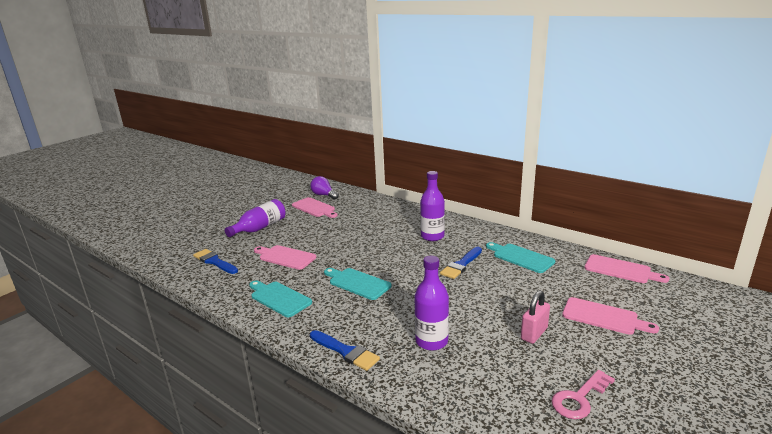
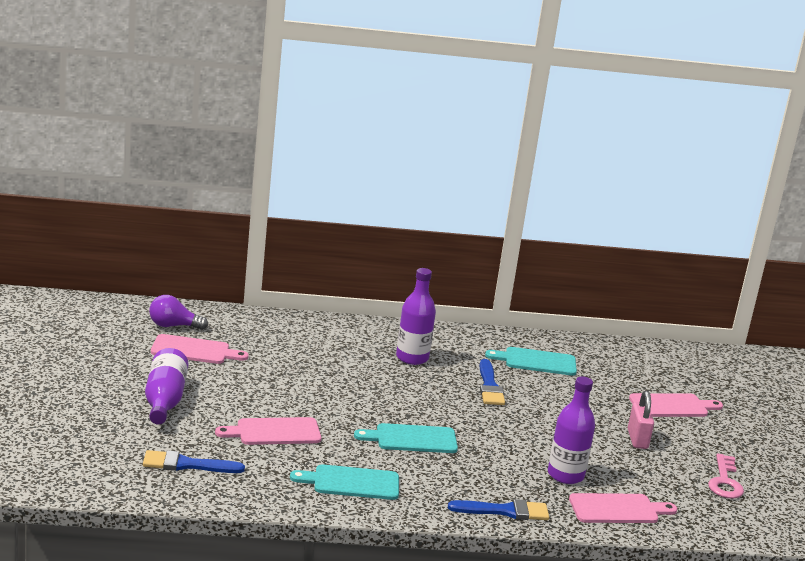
camera: 45 degrees left, 0 degrees up
pink cutting board [584,254,670,283] -> pink cutting board moved to [569,493,677,523]

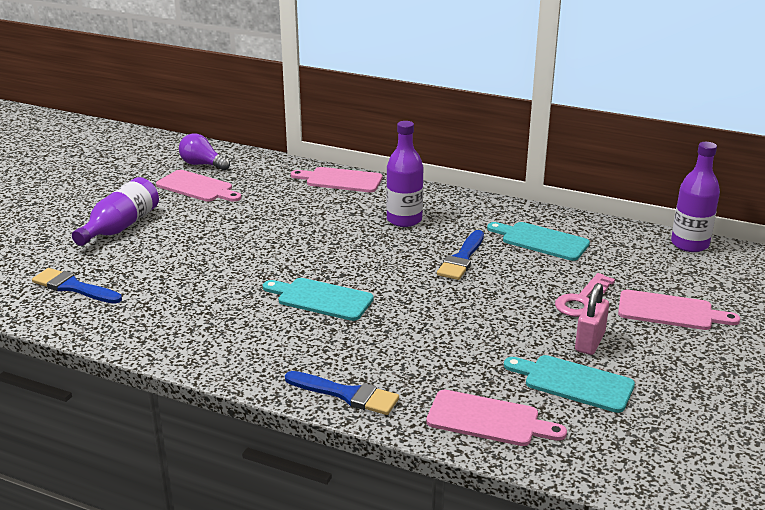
camera: 30 degrees right, 5 degrees up
pink cutting board [215,417,321,445] -> pink cutting board moved to [291,167,383,192]
turquoise cutting board [290,464,399,500] -> turquoise cutting board moved to [504,355,635,413]
purple bottle [548,376,595,484] -> purple bottle moved to [671,142,720,252]
pink key [708,453,744,499] -> pink key moved to [555,273,615,317]

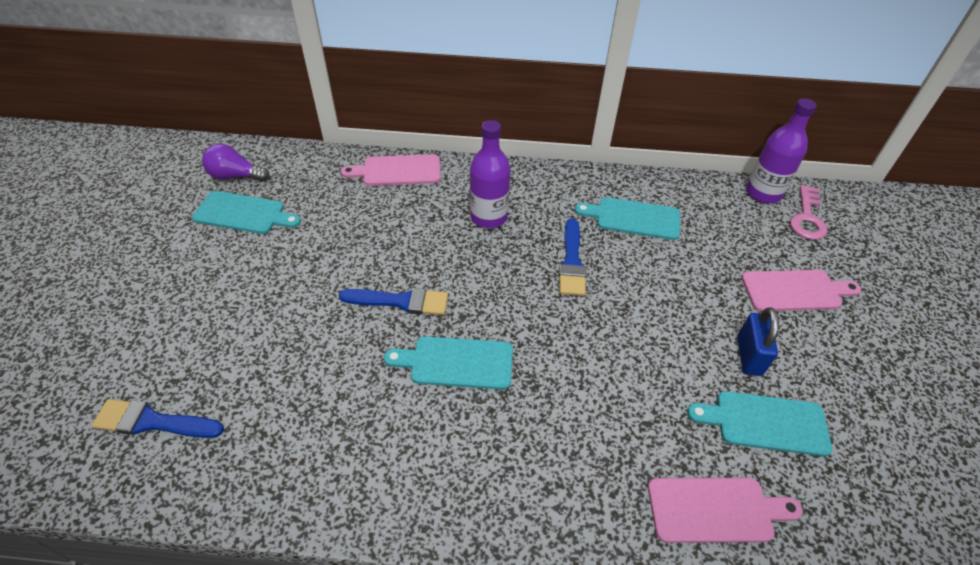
camera: 20 degrees left, 20 degrees up
purple bottle [72,177,159,246] -> none
pink cutting board [156,170,241,202] -> turquoise cutting board [192,191,301,234]
blue brush [285,371,399,415] -> blue brush moved to [339,288,448,315]
pink key [555,273,615,317] -> pink key moved to [790,185,828,240]
pink padlock [575,283,609,355] -> blue padlock [737,307,779,376]

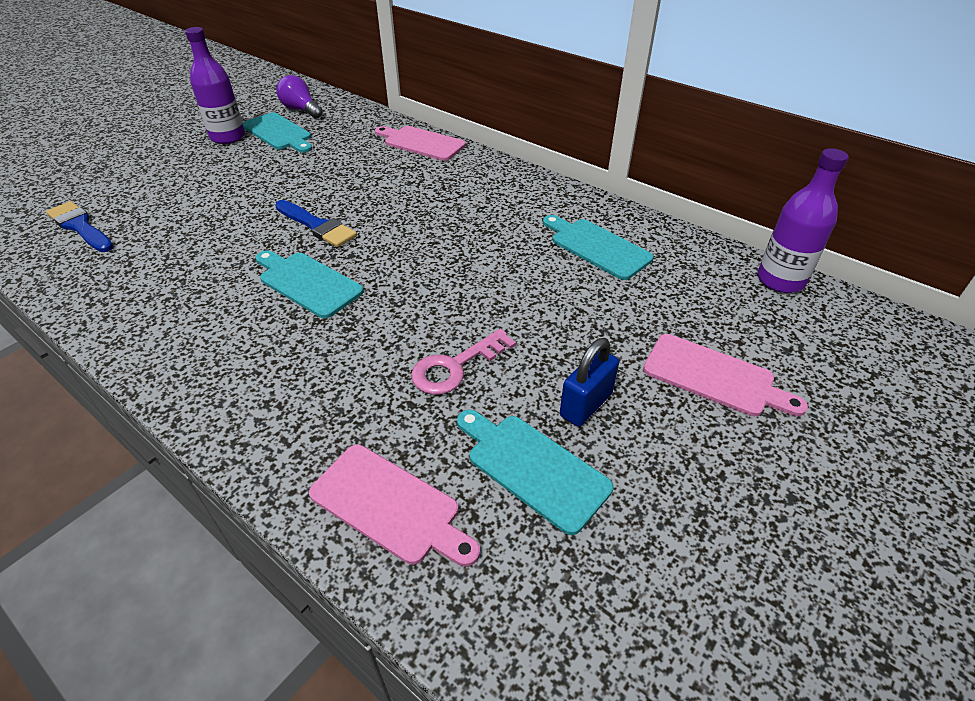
camera: 35 degrees right, 5 degrees down
purple bottle [470,120,511,228] -> purple bottle moved to [185,27,245,144]
blue brush [559,219,586,296] -> none
pink key [790,185,828,240] -> pink key moved to [411,329,516,395]

